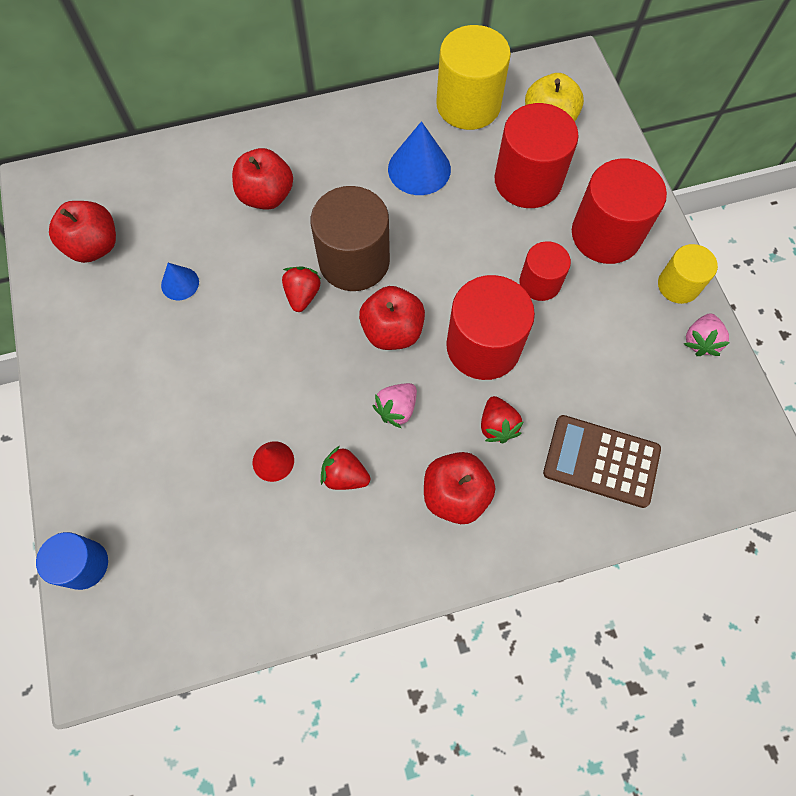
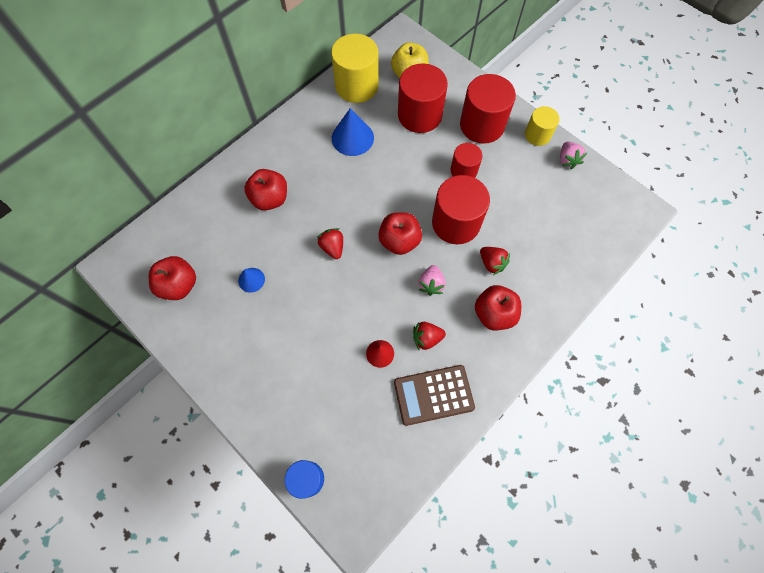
camera: 30 degrees left, 0 degrees up
brown cylinder [311,186,390,291] -> none
brown calculator [543,415,661,508] -> brown calculator moved to [394,365,475,426]

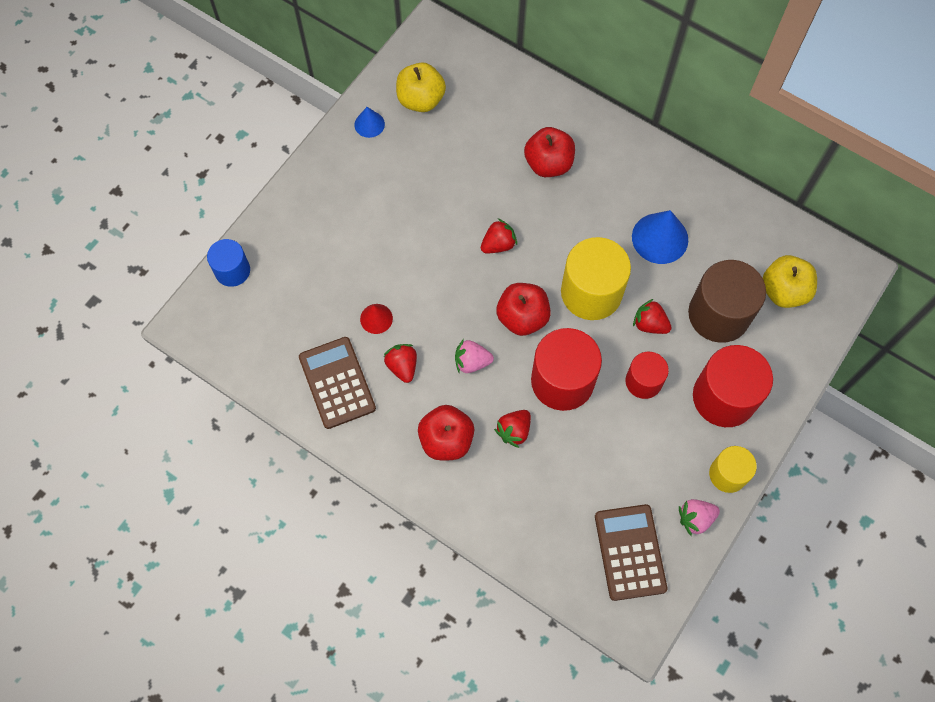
camera: 80 degrees right, 0 degrees up
red apple [149,256,196,300] -> yellow apple [396,62,446,112]
blue cone [238,268,265,293] -> blue cone moved to [354,107,385,138]
yellow cylinder [331,34,379,103] -> yellow cylinder moved to [561,237,631,320]
red cylinder [398,63,448,133] -> brown cylinder [688,260,766,343]
none -> brown calculator [595,504,667,601]
none -> red strawberry [633,299,672,334]

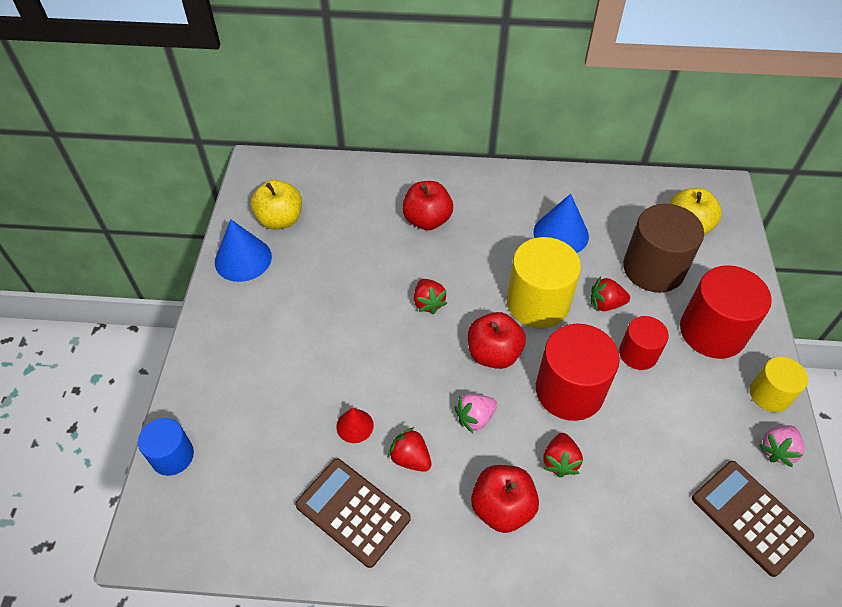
camera: 30 degrees left, 15 degrees down
blue cone [354,107,385,138] -> blue cone [215,219,272,282], size x1.78
red strawberry [481,219,517,253] -> red strawberry turned 135 degrees clockwise [414,279,447,314]

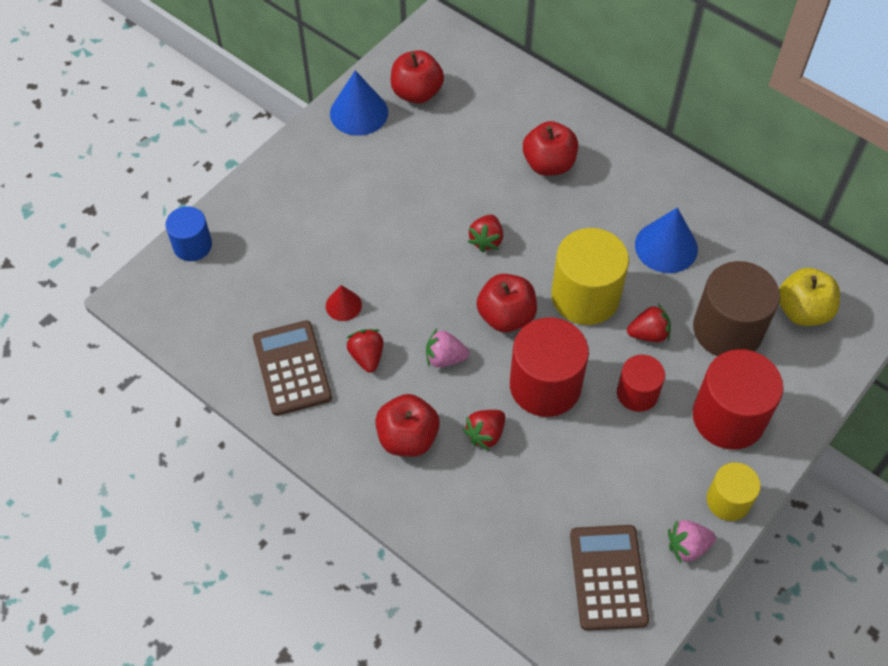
camera: 35 degrees right, 5 degrees up
yellow apple [251,180,302,230] -> red apple [391,50,444,104]
red strawberry [590,277,630,311] -> red strawberry turned 135 degrees clockwise [627,304,671,342]

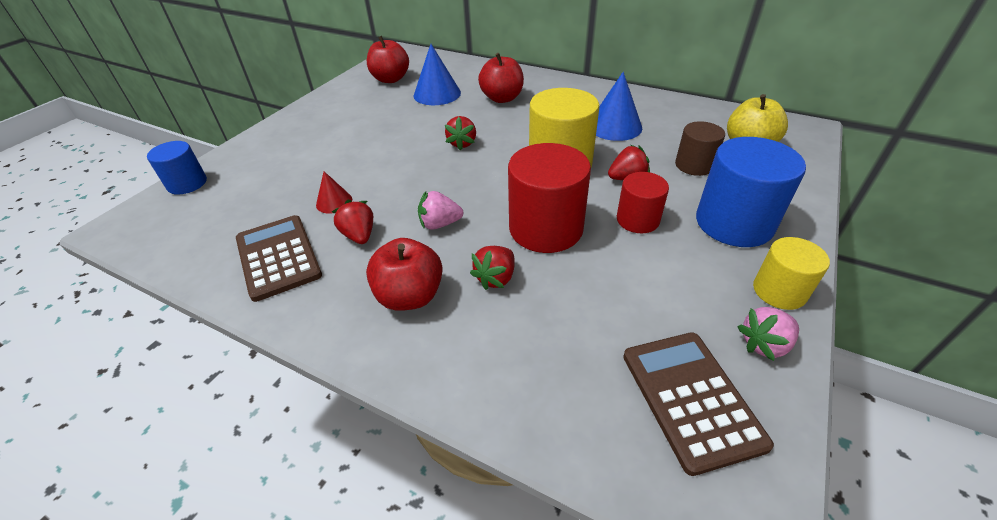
camera: 10 degrees left, 15 degrees down
blue cone [330,70,388,136] -> blue cone moved to [414,44,461,105]
red apple [477,274,537,332] -> none
brown cylinder [693,261,780,357] -> brown cylinder [675,121,725,176], size x0.58
red cylinder [693,349,784,450] -> blue cylinder [696,137,806,247]

